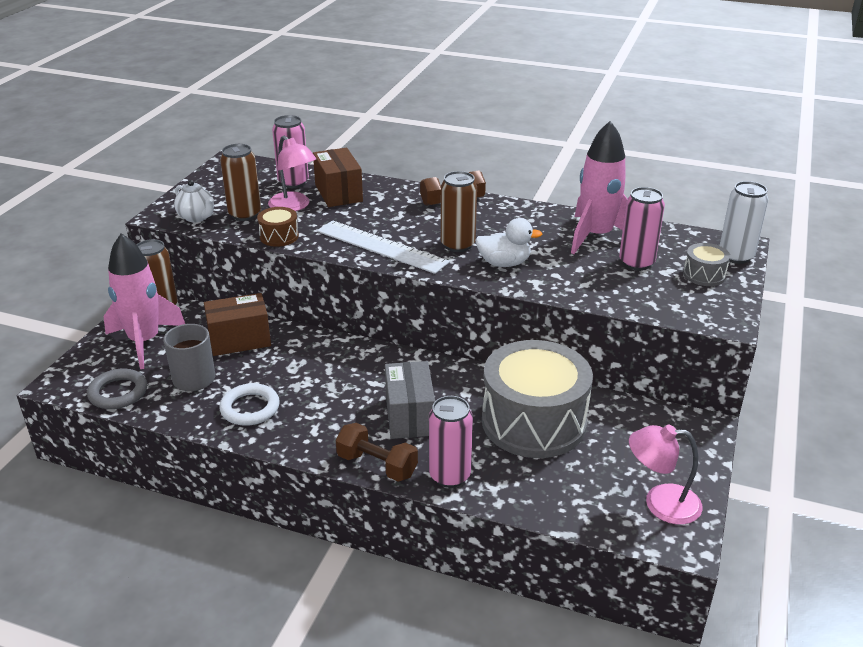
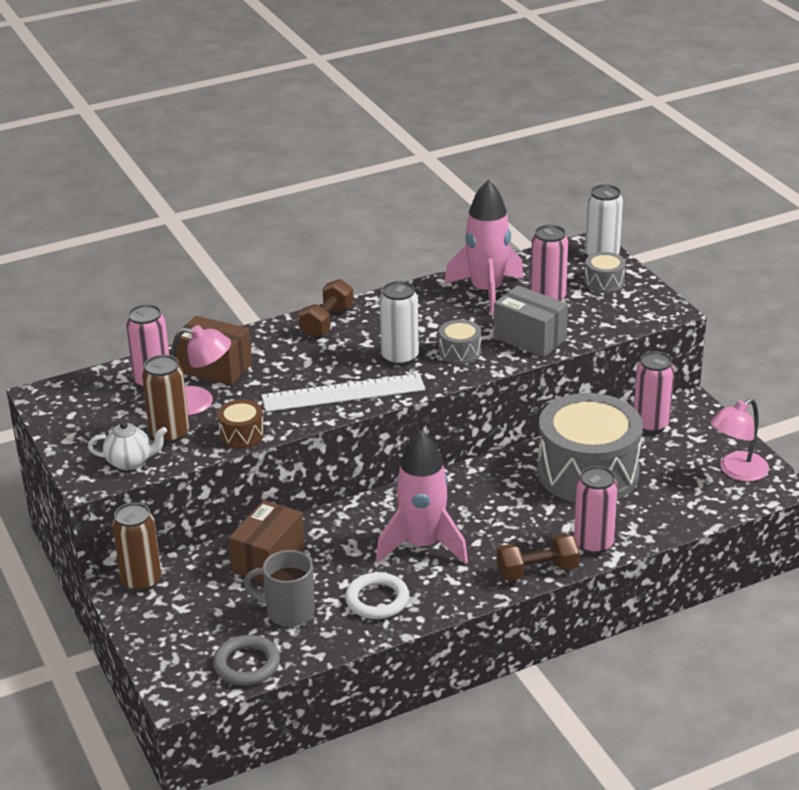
camera: 45 degrees left, 0 degrees up
pink rocket [104,233,185,369] -> pink rocket moved to [376,431,468,564]
grey box [385,361,435,439] -> grey box moved to [494,285,568,357]
brown can [441,171,477,252] -> white can [379,281,419,366]
white duck [475,218,542,267] -> grey drum [439,320,481,364]
none -> pink can [634,351,674,433]

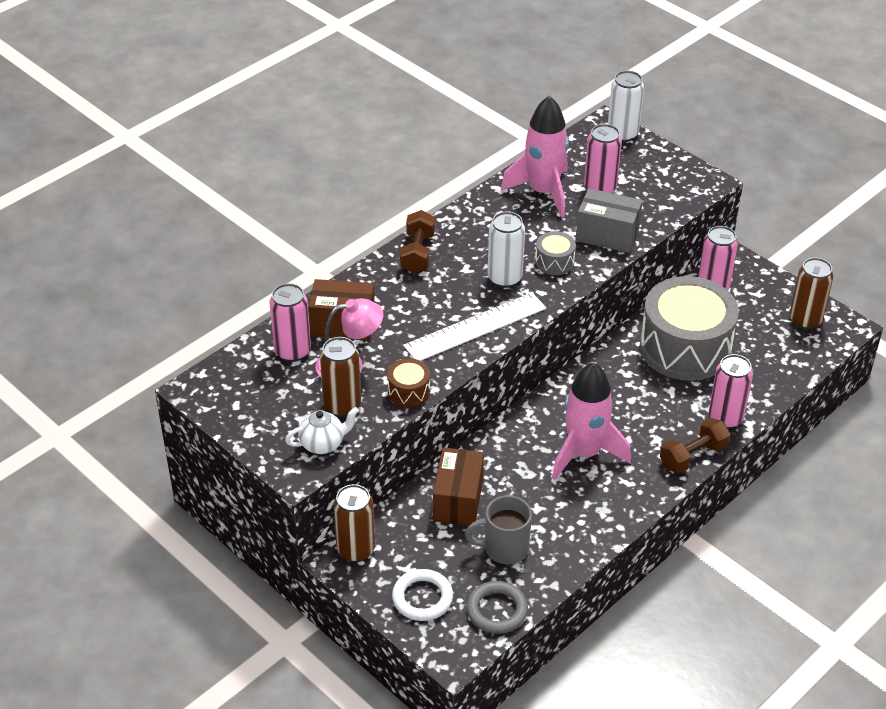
camera: 20 degrees left, 10 degrees up
white ring [345,572,409,619] -> white ring moved to [392,569,453,621]
grey drum [585,252,626,293] -> none
pink lamp [710,398,769,482] -> brown can [789,258,833,330]

